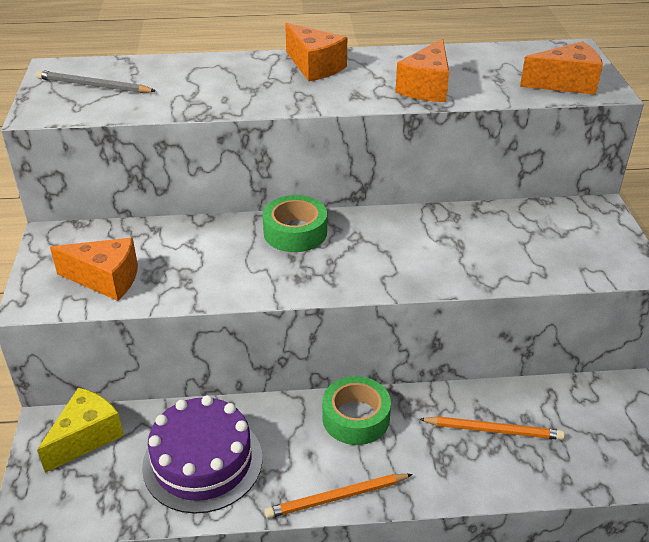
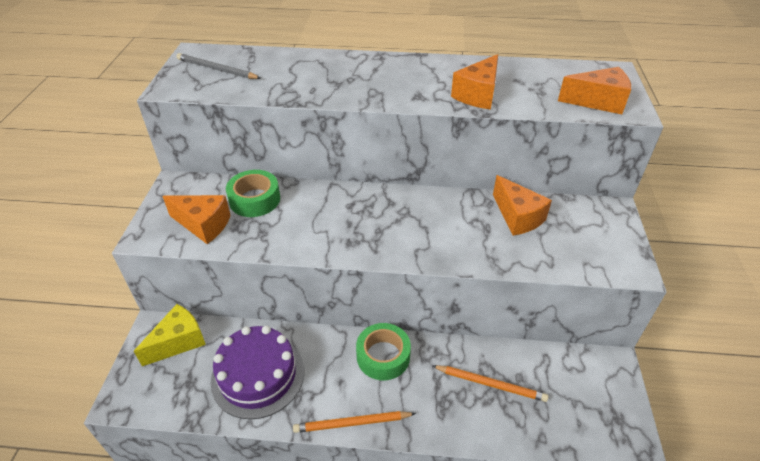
camera: 10 degrees right, 5 degrees up
green tape [262,195,327,252] -> green tape moved to [226,170,280,217]
orange cheese [285,23,347,82] -> orange cheese moved to [493,175,552,236]

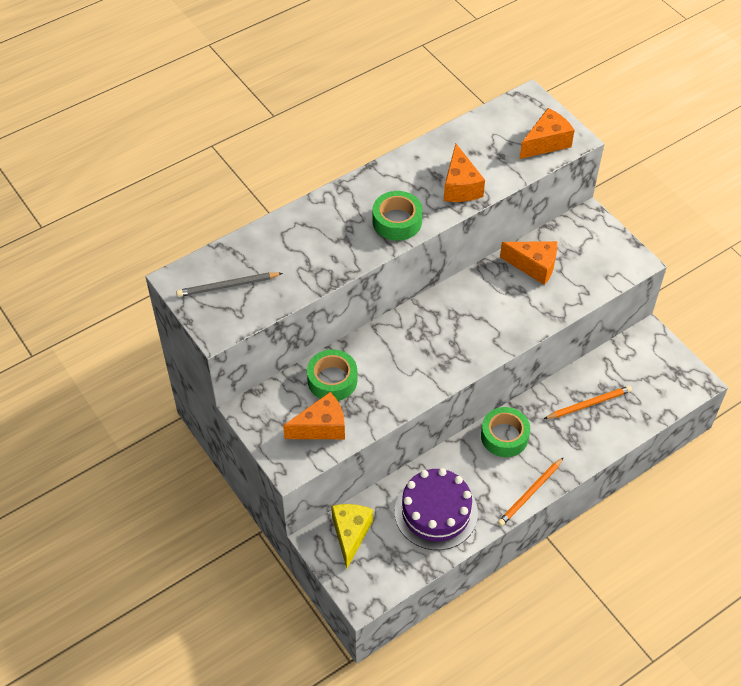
camera: 40 degrees left, 10 degrees up
none -> green tape [373,191,423,241]

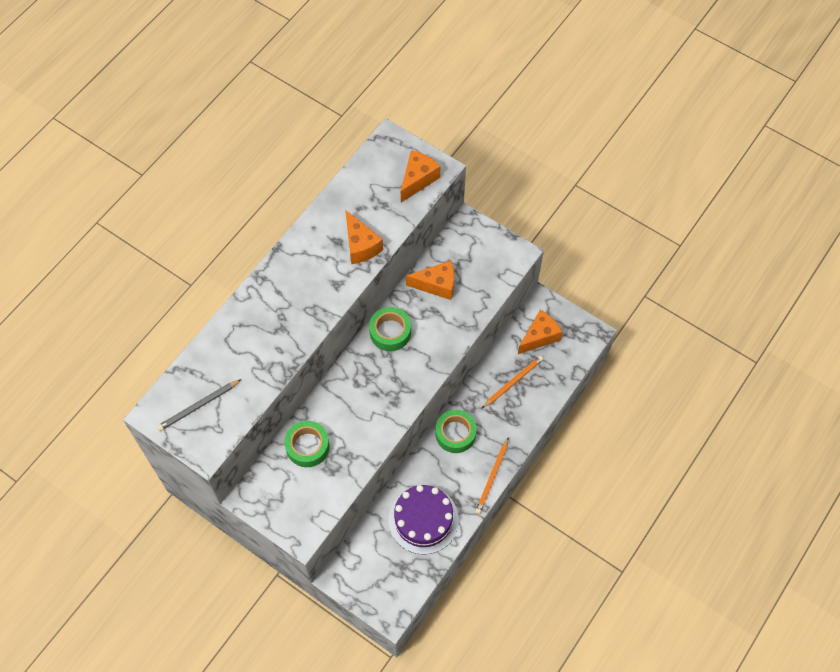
camera: 20 degrees left, 10 degrees up
orange cheese [283,392,345,439] -> orange cheese moved to [518,310,562,354]
yellow cheese [332,504,373,568] -> none
green tape [373,191,423,241] -> green tape moved to [369,307,411,351]

